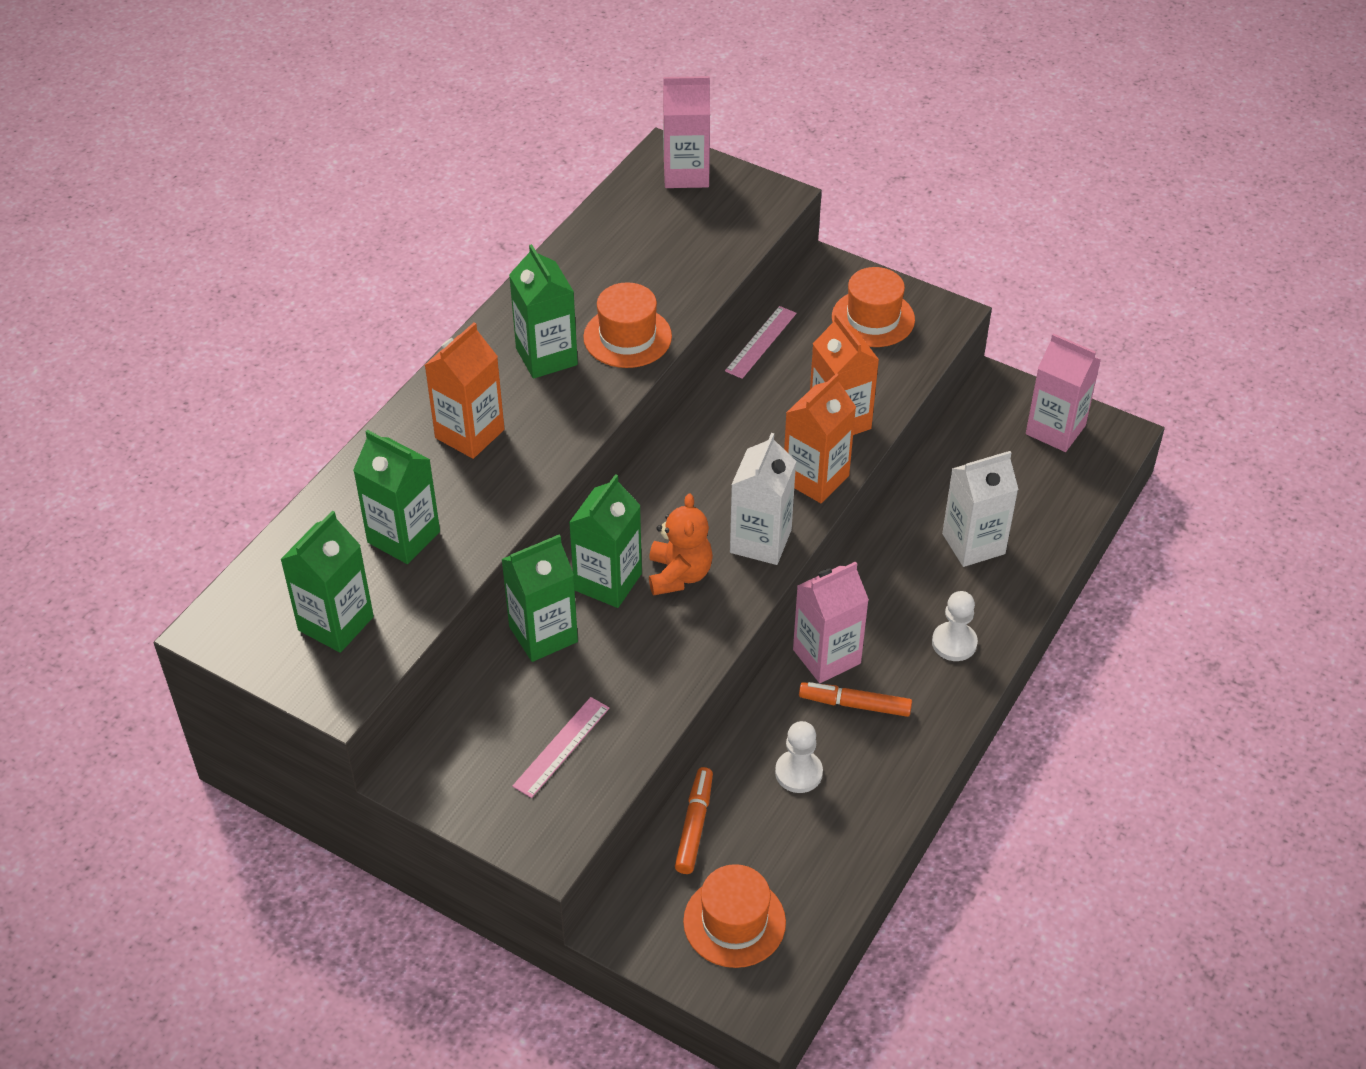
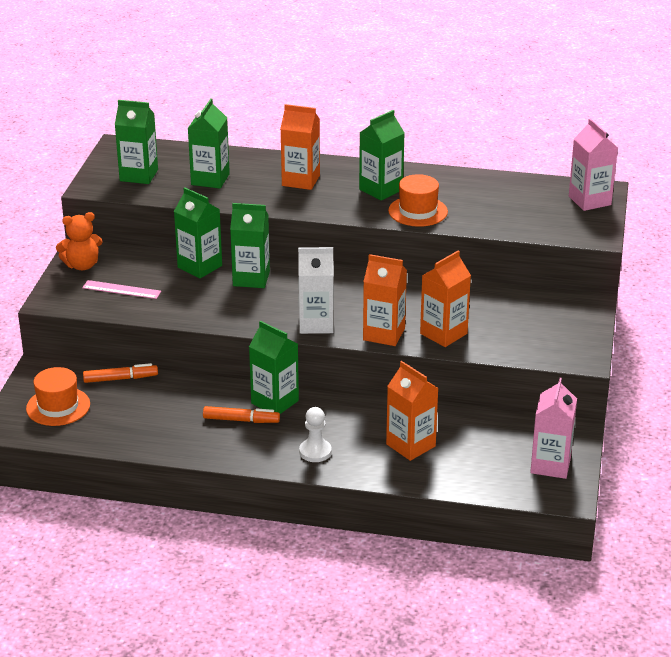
camera: 70 degrees right, 15 degrees down
orange teddy bear [649,493,713,596] -> orange teddy bear moved to [56,212,103,270]
pink ruler [725,306,797,379] -> none
white pawn [775,721,823,793] -> none
pink carton [793,561,869,683] -> green carton [249,321,299,414]
orange marker [799,682,912,717] -> orange marker turned 105 degrees clockwise [203,406,280,423]
orange hat [832,267,915,347] -> none
white carton [942,451,1019,567] -> orange carton [386,361,439,461]

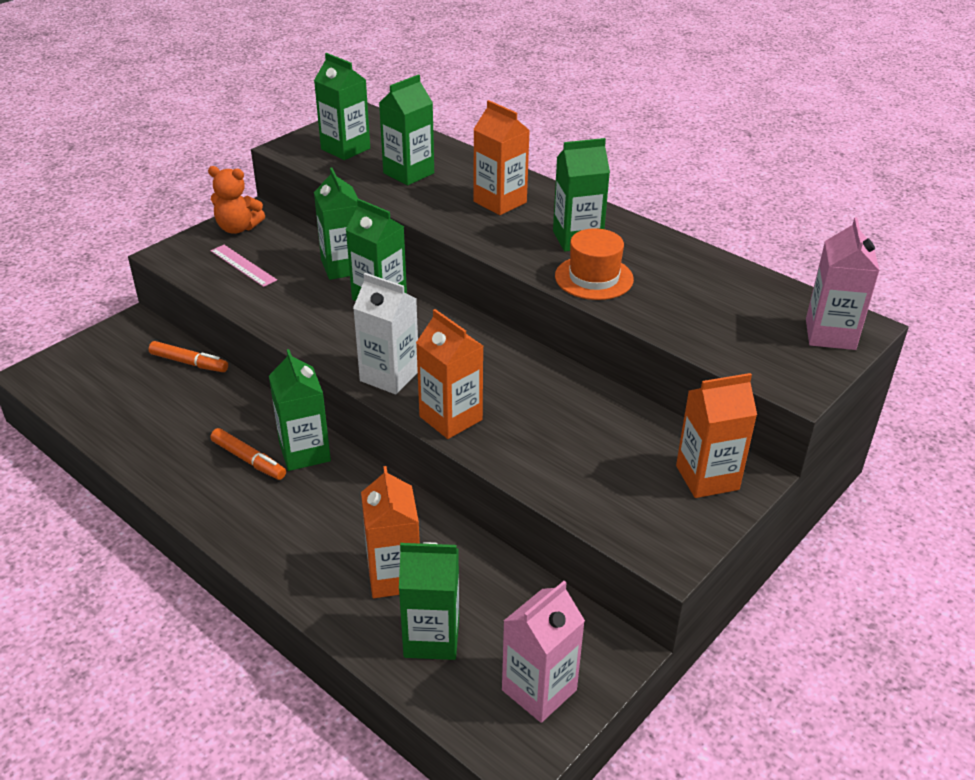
camera: 30 degrees right, 5 degrees up
orange hat [26,367,90,426] -> none
white pawn [299,407,332,462] -> none
orange carton [420,250,471,347] -> orange carton moved to [676,373,757,498]
none -> green carton [399,542,459,660]

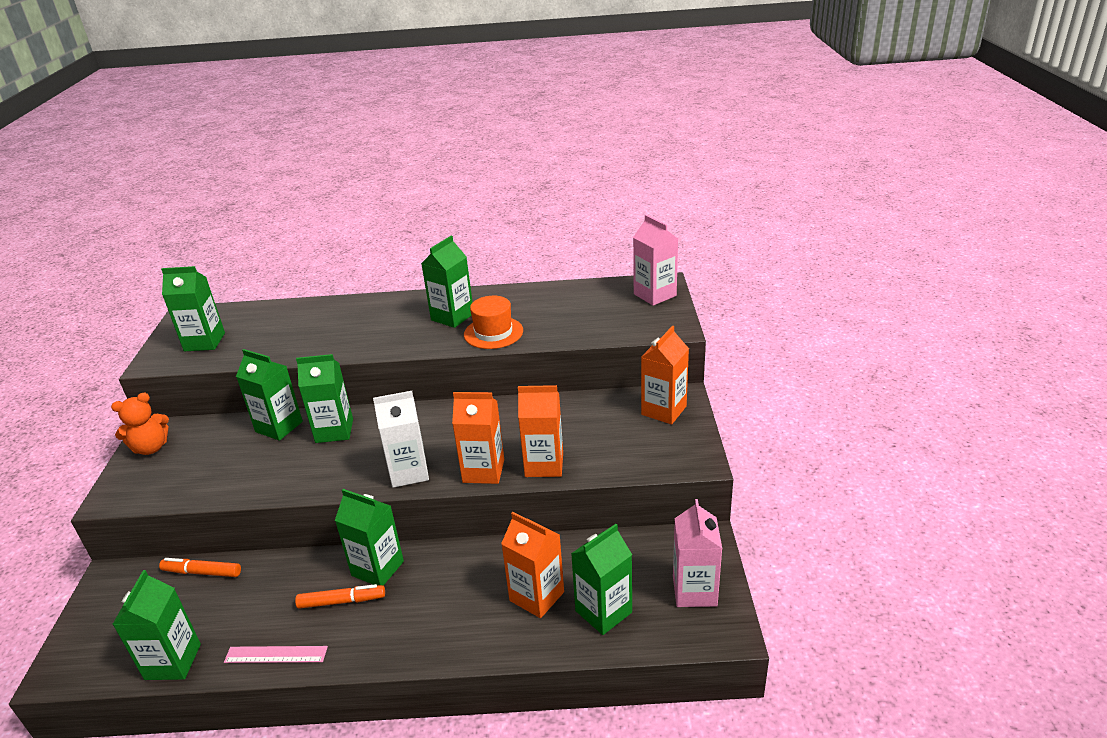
camera: 40 degrees left, 5 degrees down
orange marker [149,341,228,372] -> orange marker turned 150 degrees counterclockwise [159,558,241,577]
pink ruler [211,245,277,287] -> pink ruler moved to [224,646,328,663]
green carton [379,74,434,185] -> green carton moved to [112,570,201,680]
orange carton [473,100,530,215] -> orange carton moved to [518,385,563,477]

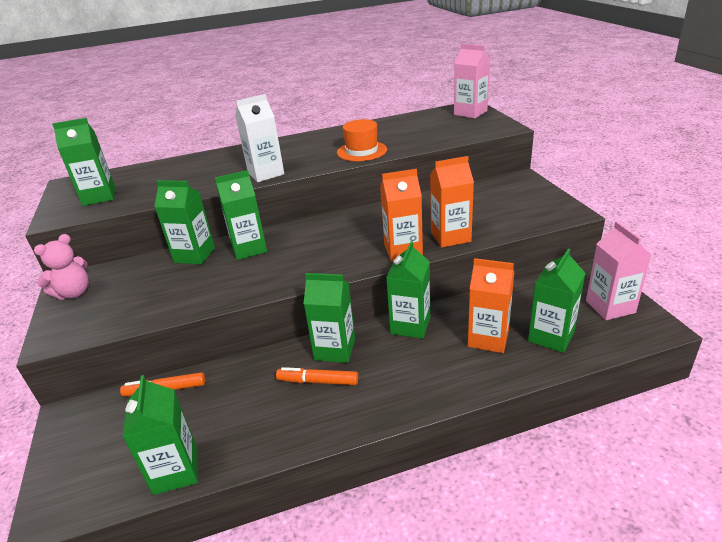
camera: 15 degrees left, 0 degrees up
orange teddy bear [111,393,169,455] -> pink teddy bear [34,234,89,299]
pink ruler [224,646,328,663] -> none
orange marker [295,584,385,609] -> orange marker turned 150 degrees counterclockwise [276,367,358,385]
white carton [373,391,429,488] -> white carton moved to [235,94,284,182]
green carton [421,236,473,328] -> green carton moved to [386,241,430,339]
orange carton [641,326,689,424] -> none

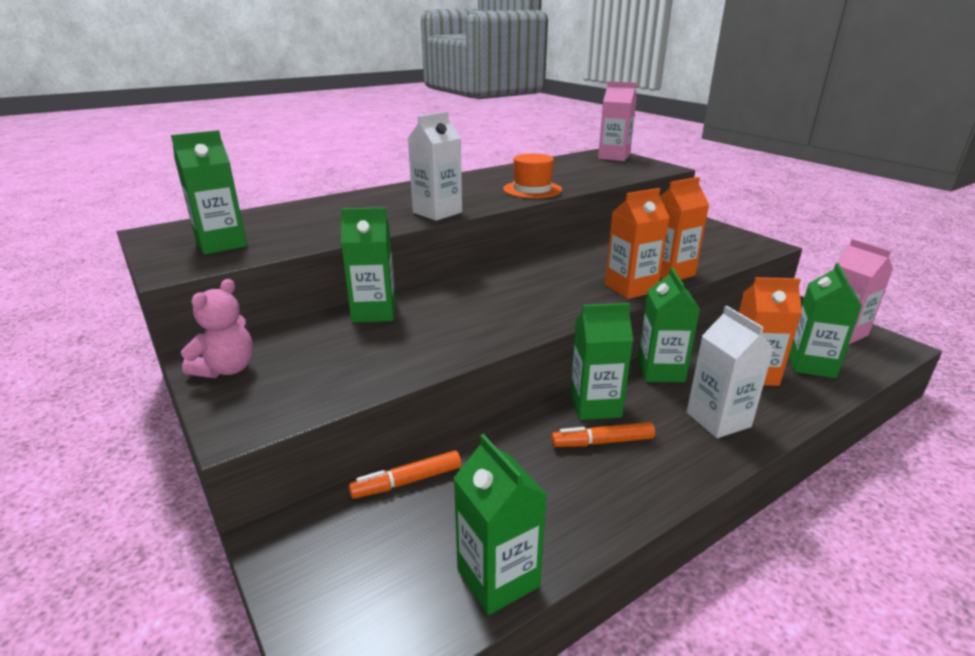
camera: 20 degrees left, 5 degrees down
green carton [215,170,267,260] -> none
none -> white carton [687,306,774,438]

